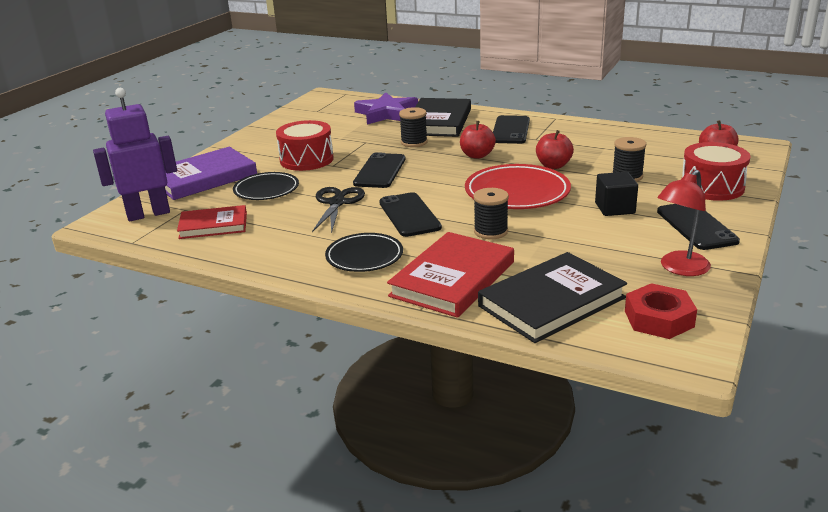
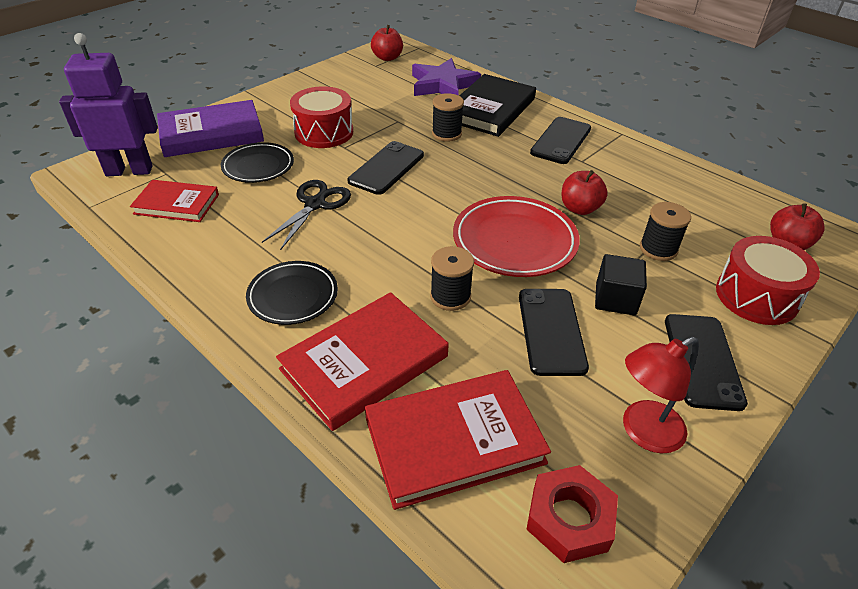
camera: 15 degrees right, 15 degrees up
black phone [379,192,442,237] -> black phone moved to [519,289,589,376]
red apple [460,121,496,159] -> red apple moved to [371,25,403,61]
black book [478,252,627,343] -> red book [365,370,551,510]

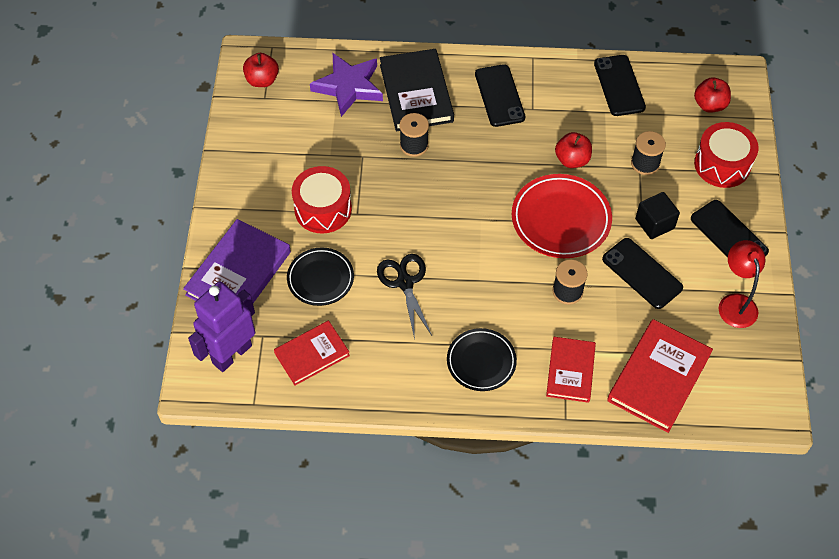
camera: 40 degrees left, 15 degrees up
red book [276,292,449,431] -> red book [546,337,596,403], size x0.64
black phone [347,141,424,195] -> black phone moved to [594,55,646,116]
red nut [526,465,618,563] -> none
red lamp [623,337,699,453] -> red lamp turned 150 degrees clockwise [719,240,765,328]

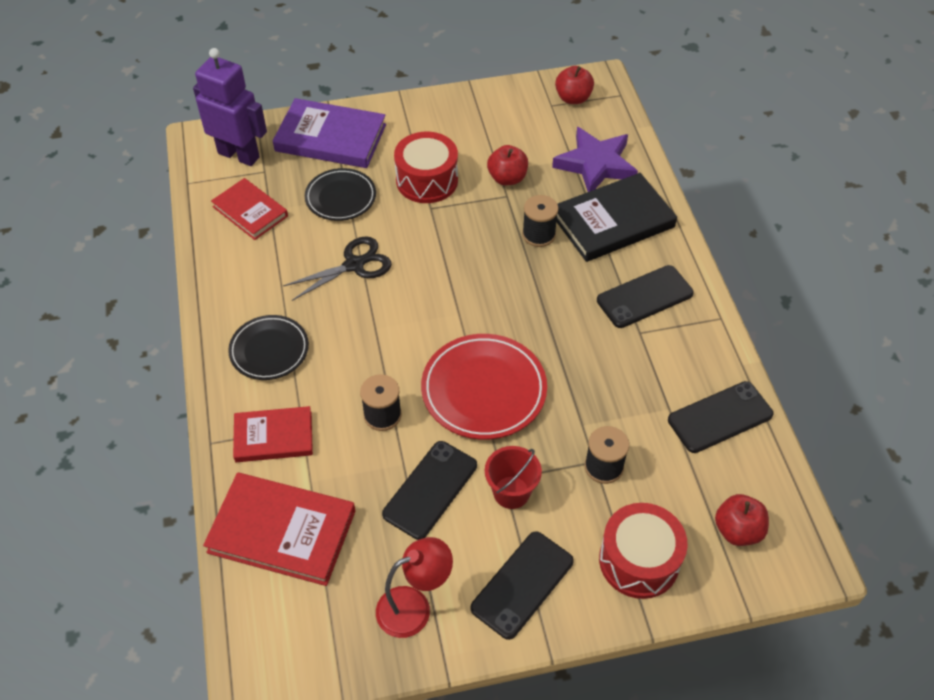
camera: 75 degrees right, 5 degrees down
red apple [555,132,592,168] -> red apple moved to [487,145,528,185]
black cube [635,192,680,239] -> red bucket [485,446,542,509]

